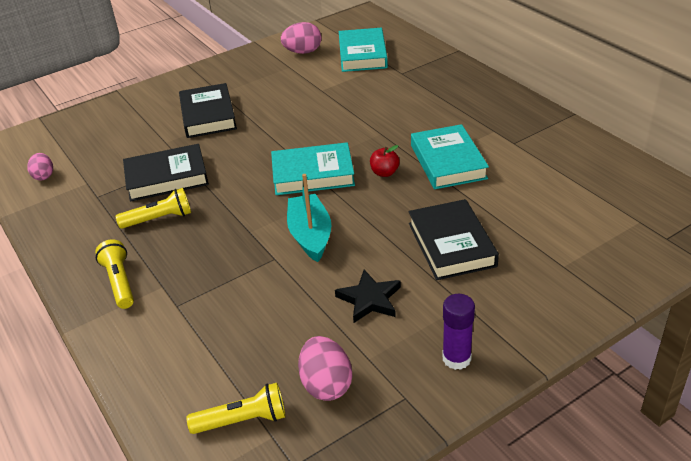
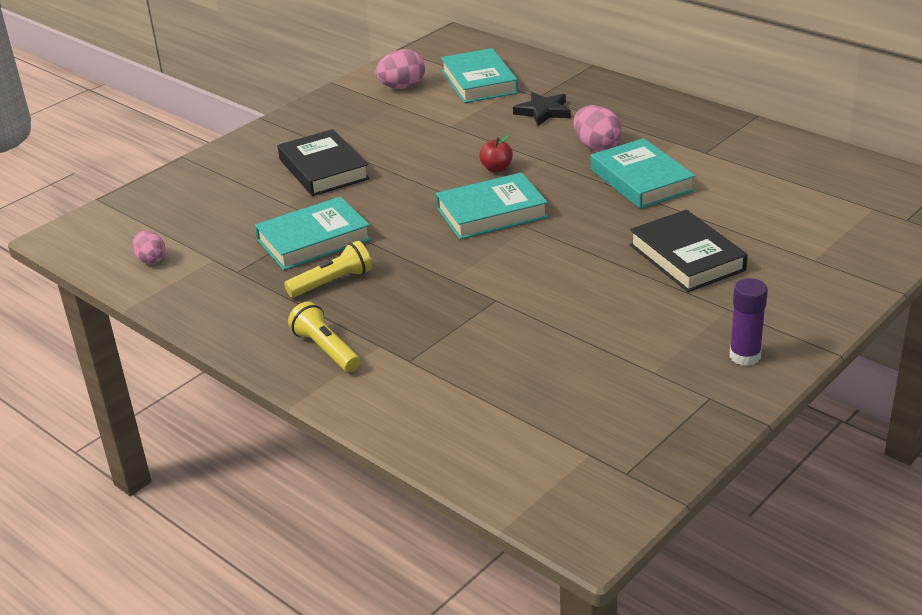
camera: 15 degrees left, 5 degrees down
black book [123,144,209,202] -> turquoise book [255,197,371,270]
yellow flashlight [187,383,286,434] -> none
turquoise boat [287,174,331,262] -> none
pink egg [298,336,352,401] -> pink egg moved to [574,105,622,151]
black star [335,270,401,323] -> black star moved to [513,92,571,126]
red apple [370,145,400,177] -> red apple moved to [479,134,513,172]

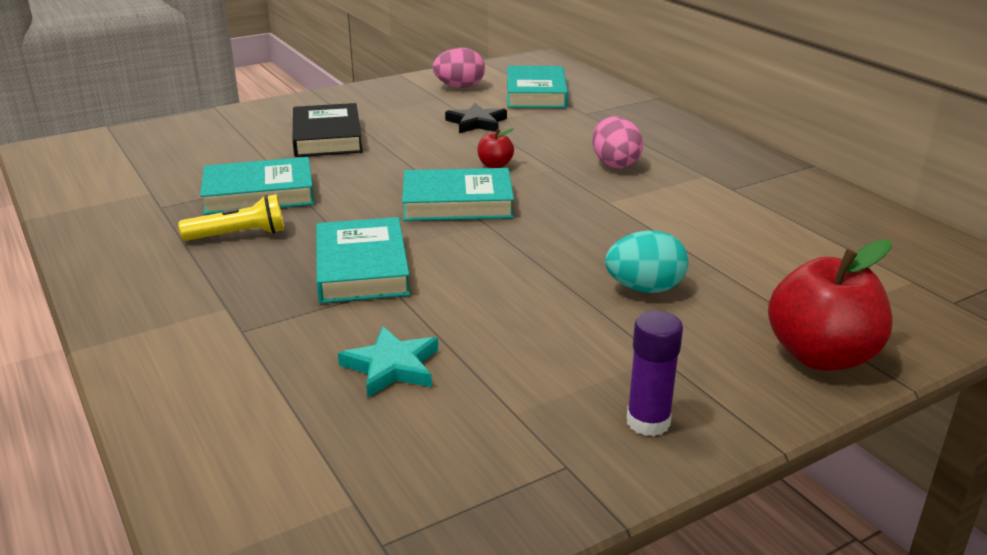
camera: 15 degrees right, 5 degrees down
pink egg [133,231,166,264] -> none
yellow flashlight [288,302,360,372] -> none
black star [513,92,571,126] -> black star moved to [445,103,507,133]
turquoise book [591,138,695,209] -> turquoise book moved to [316,217,410,303]
black book [630,210,747,292] -> turquoise egg [605,230,688,293]
none -> turquoise star [338,326,438,398]
none -> red apple [768,239,893,371]

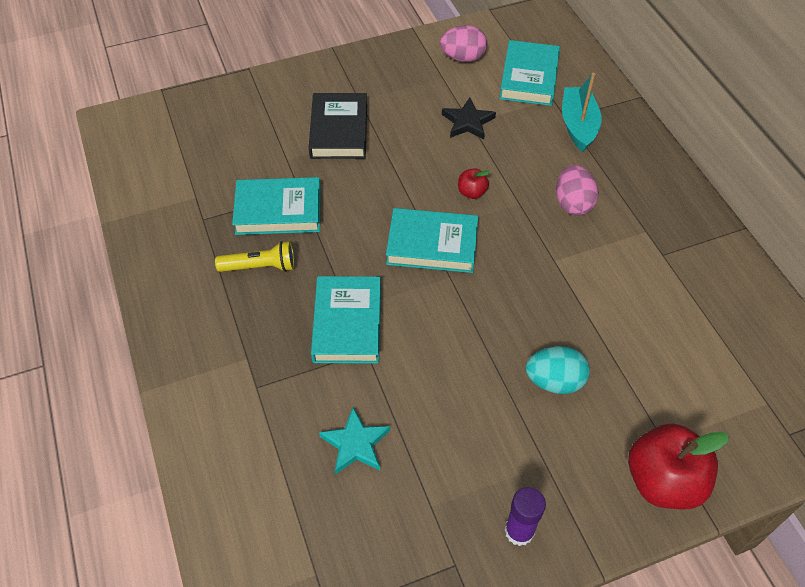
camera: 10 degrees right, 25 degrees up
none -> turquoise boat [562,73,601,152]

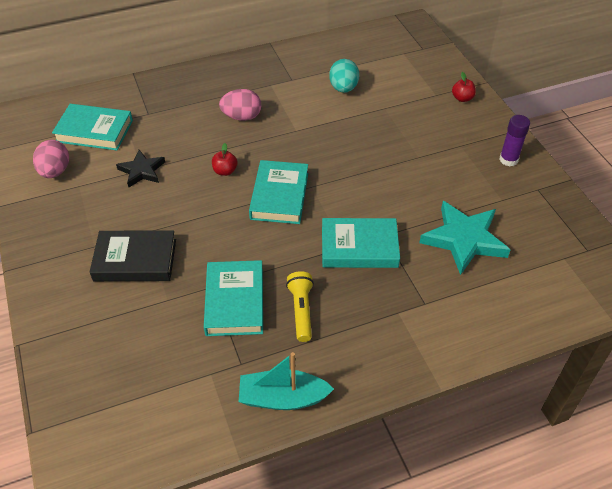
camera: 90 degrees left, 5 degrees down
turquoise star [319,407,390,475] -> turquoise star [419,201,510,275], size x1.67
turquoise egg [526,346,590,394] -> turquoise egg moved to [329,59,359,93]
turquoise boat [562,73,601,152] -> turquoise boat moved to [239,352,334,410]
red apple [628,423,729,510] -> red apple [452,72,476,102], size x0.47

